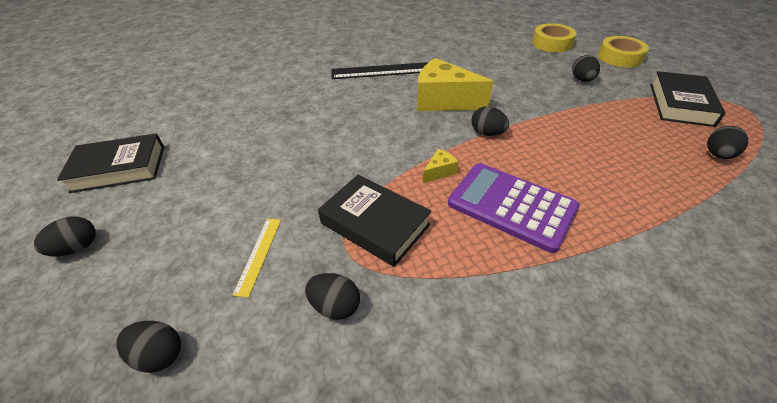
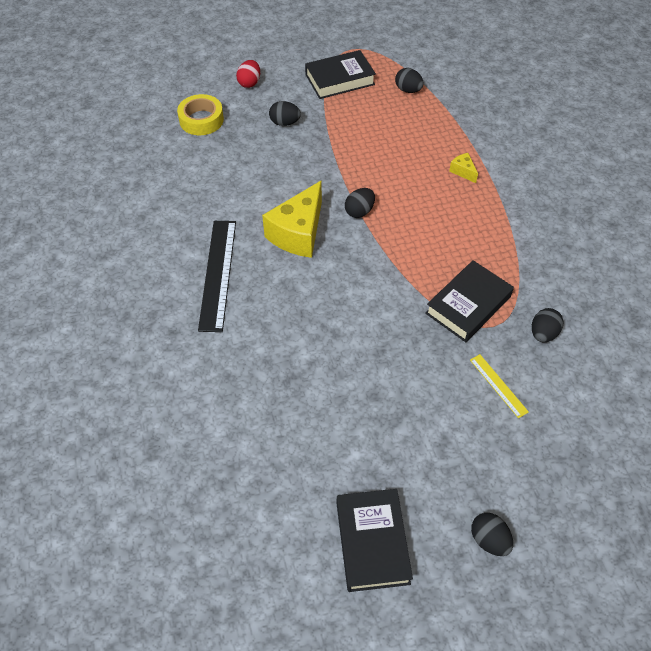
camera: 85 degrees left, 10 degrees up
black egg [117,321,181,373] -> none
yellow ruler [232,219,281,298] -> yellow ruler turned 45 degrees clockwise [470,354,529,418]
yellow cheese [423,149,459,183] -> yellow cheese moved to [449,153,478,183]
purple calculator [448,163,580,253] -> none
yellow tape [598,36,649,68] -> red egg [236,60,260,88]
black book [650,71,725,127] -> black book turned 45 degrees counterclockwise [305,50,376,99]

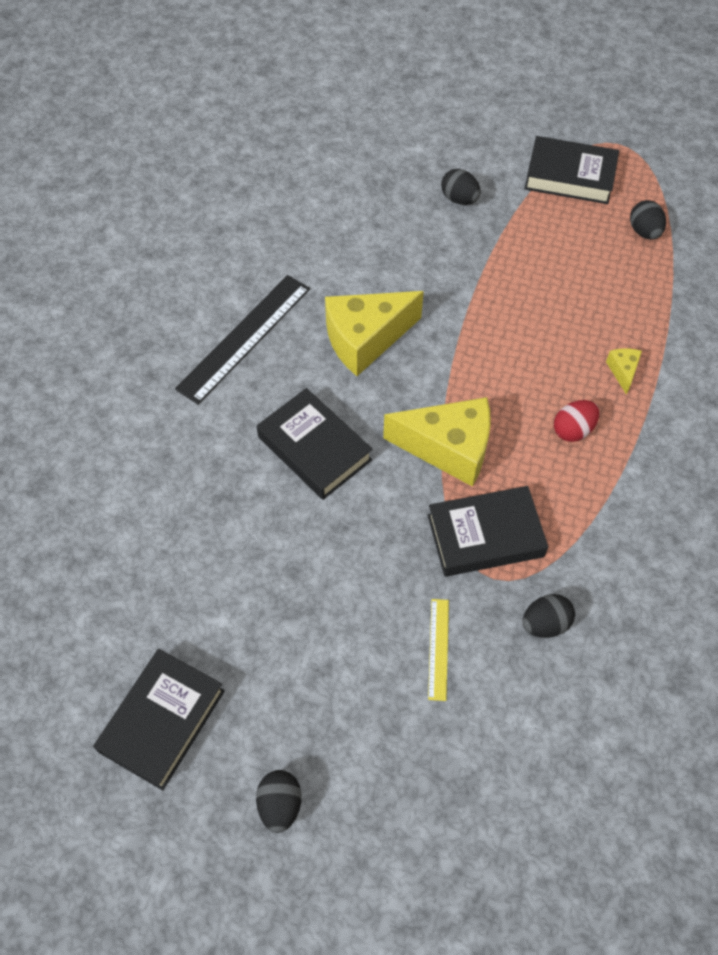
camera: 35 degrees right, 5 degrees up
yellow tape [177,94,224,135] -> none
red egg [236,60,260,88] -> red egg moved to [554,400,599,442]
black egg [345,188,375,218] -> none
none -> black book [257,388,373,500]
none -> yellow cheese [383,397,491,487]

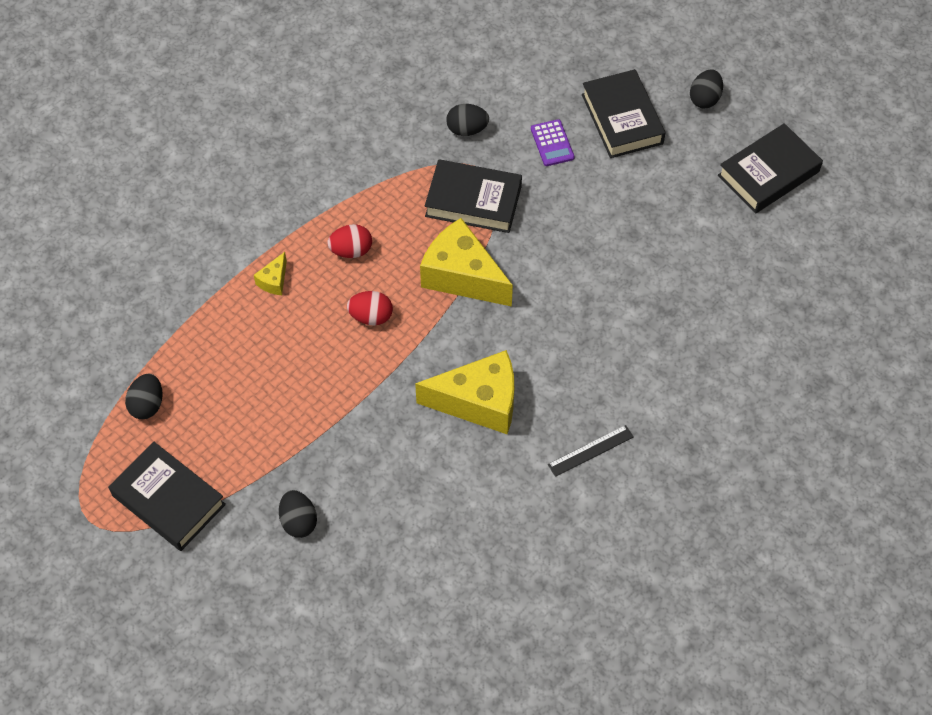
camera: 155 degrees left, 0 degrees up
black ruler [175,275,310,405] -> black ruler [548,425,633,477], size x0.51
black book [257,388,373,500] -> black book moved to [582,69,665,158]
yellow ruler [428,599,449,701] -> purple calculator [531,119,575,166]
none -> red egg [347,291,393,325]

